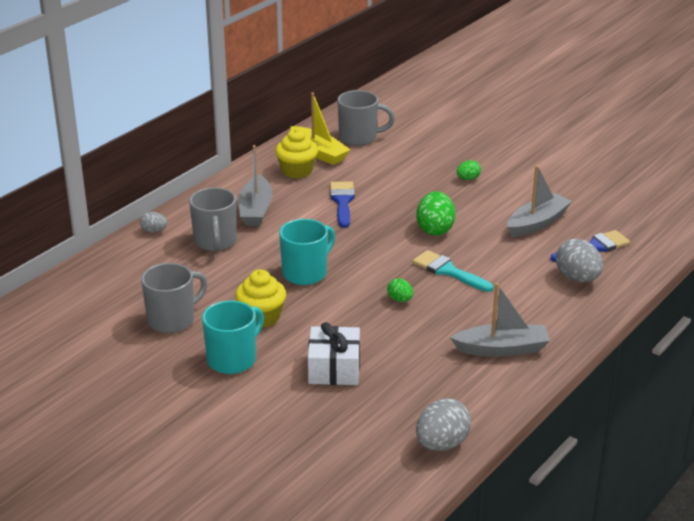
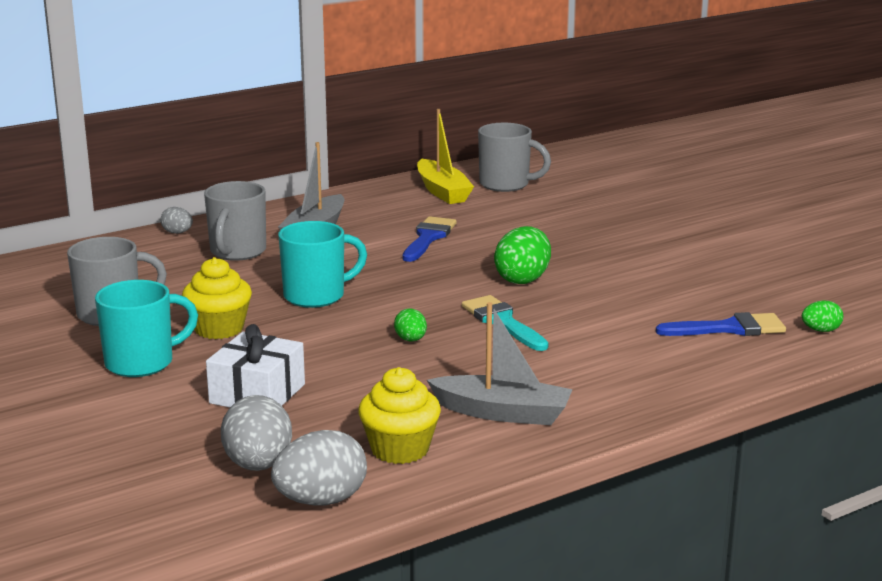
camera: 20 degrees right, 10 degrees down
yellow cupcake [275,129,318,179] -> yellow cupcake moved to [358,367,441,464]
green egg [457,160,481,180] -> green egg moved to [802,301,843,332]
grey boat [507,165,572,237] -> none
grey egg [556,238,603,282] -> grey egg moved to [221,395,292,471]

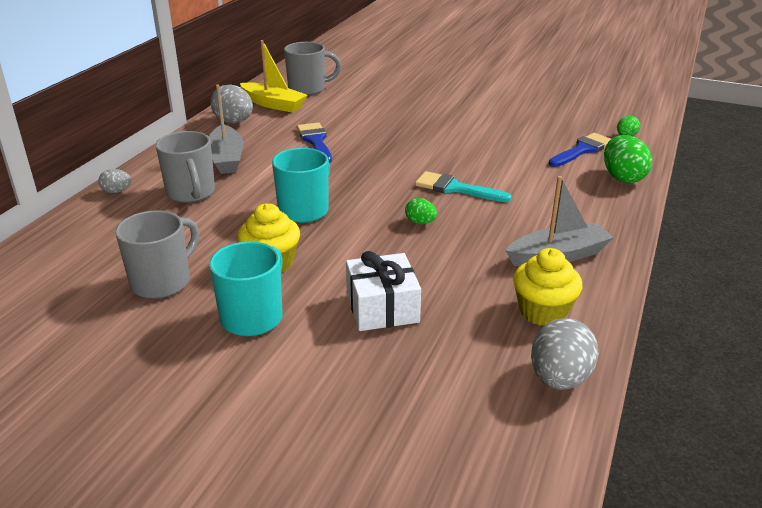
camera: 35 degrees left, 10 degrees up
grey egg [221,395,292,471] -> grey egg moved to [210,84,253,123]
green egg [494,226,551,284] -> green egg moved to [604,135,652,183]

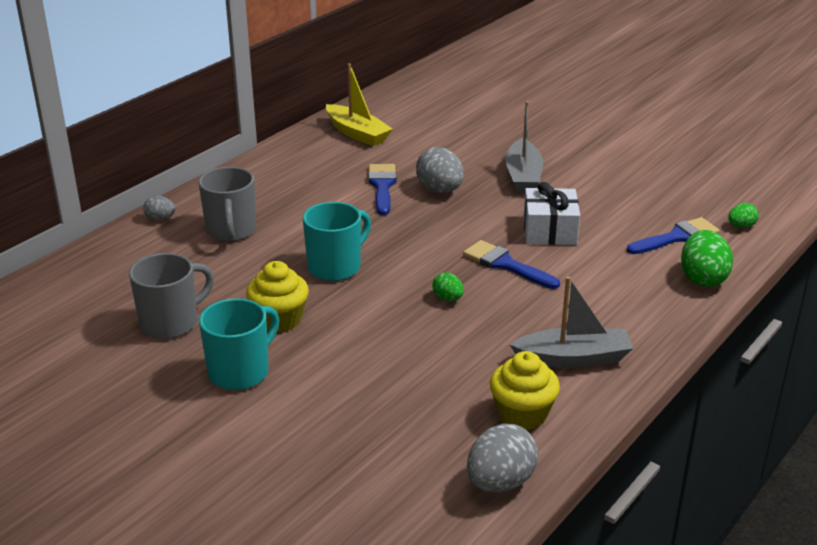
camera: 15 degrees right, 0 degrees up
grey boat [209,84,243,174] -> grey boat moved to [505,101,543,193]
grey egg [210,84,253,123] -> grey egg moved to [416,147,464,193]
grey mug [284,42,341,95] -> none
white gift [346,251,421,331] -> white gift moved to [524,182,580,245]
turquoise brush [415,171,512,202] -> blue brush [463,240,560,289]

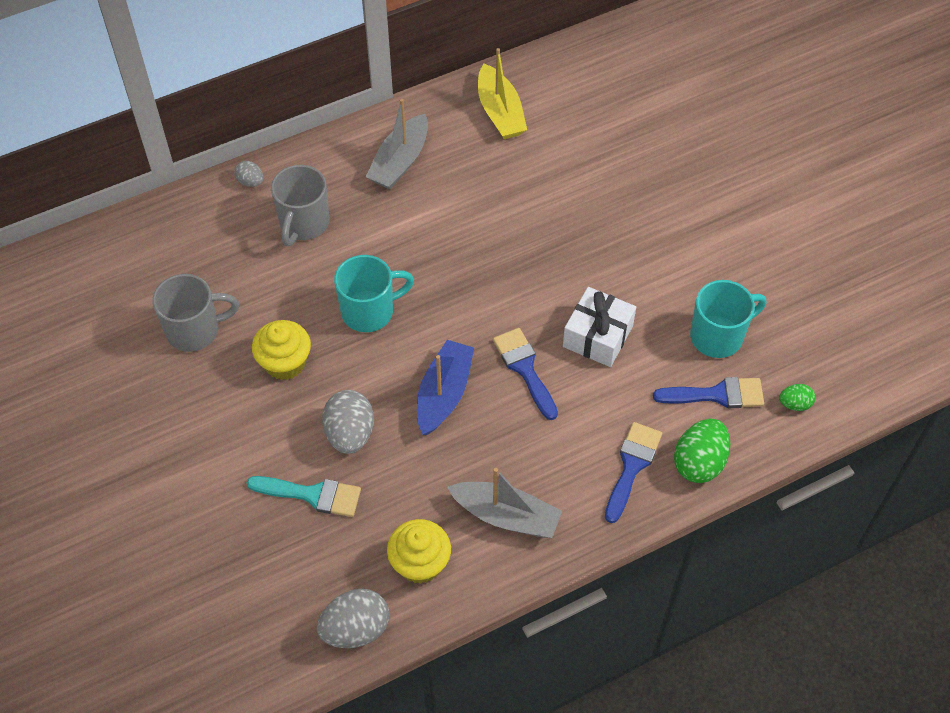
camera: 25 degrees right, 25 degrees up
turquoise mug [199,298,279,390] -> turquoise mug moved to [690,280,766,358]
blue brush [368,164,397,215] -> blue brush moved to [605,422,662,523]
grey egg [416,147,464,193] -> grey egg moved to [322,390,374,454]
green egg [432,272,464,301] -> blue boat [417,340,474,435]
grey boat [505,101,543,193] -> grey boat moved to [366,99,428,189]
none -> turquoise brush [247,476,361,517]

